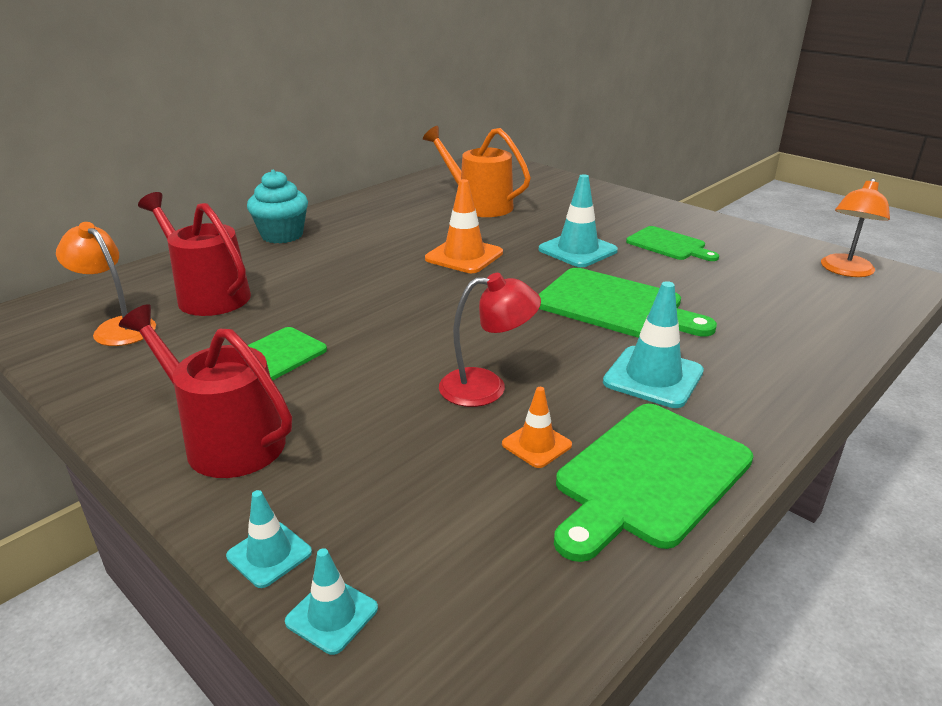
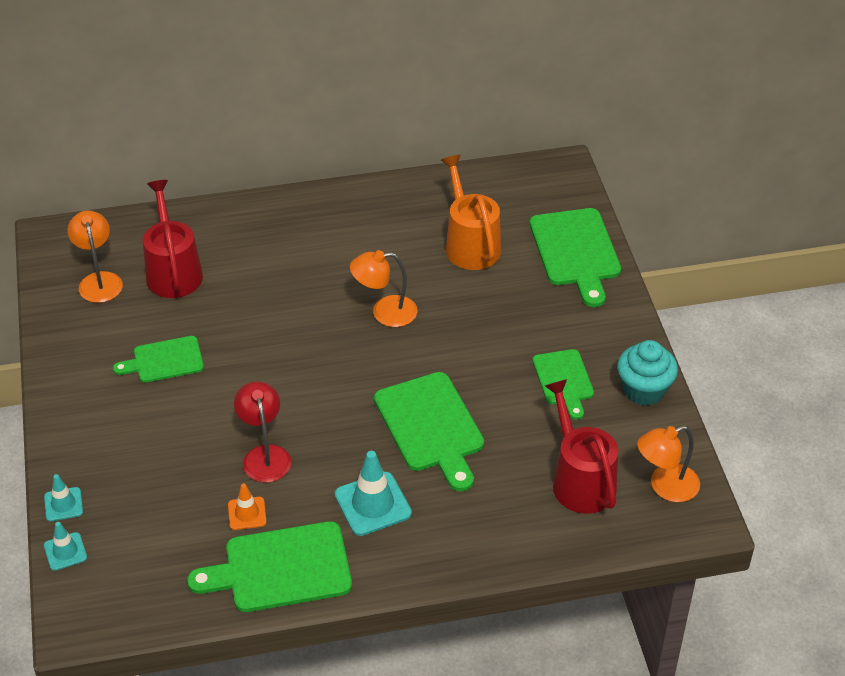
camera: 35 degrees right, 15 degrees up
red watering can [119,304,292,478] -> red watering can moved to [545,379,618,514]
turquoise cupcake [247,170,308,243] -> turquoise cupcake moved to [617,340,678,406]
orange traffic cone [425,179,503,273] -> orange lamp [350,250,417,327]
red lamp [439,273,541,407] -> red lamp turned 135 degrees counterclockwise [234,381,291,483]
turquoise traffic cone [539,174,618,267] -> none
none -> green cutting board [529,208,621,307]

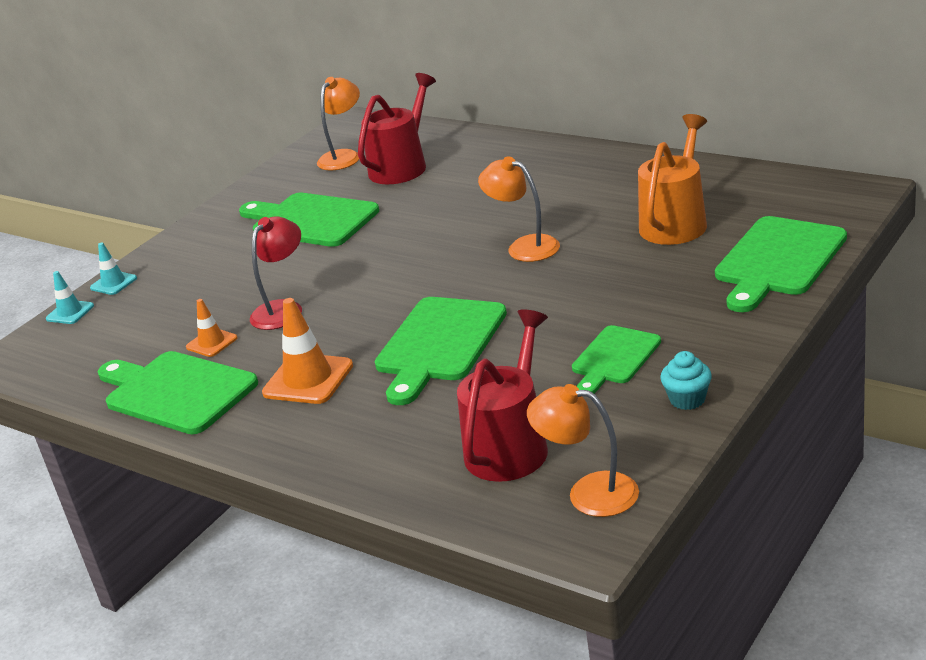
camera: 50 degrees right, 15 degrees down
green cutting board [113,336,204,383] -> green cutting board [239,193,379,247], size x1.63
turquoise traffic cone [335,451,412,536] -> orange traffic cone [262,298,353,404]
turquoise cupcake [617,340,678,406] -> turquoise cupcake [660,351,712,410], size x0.61

